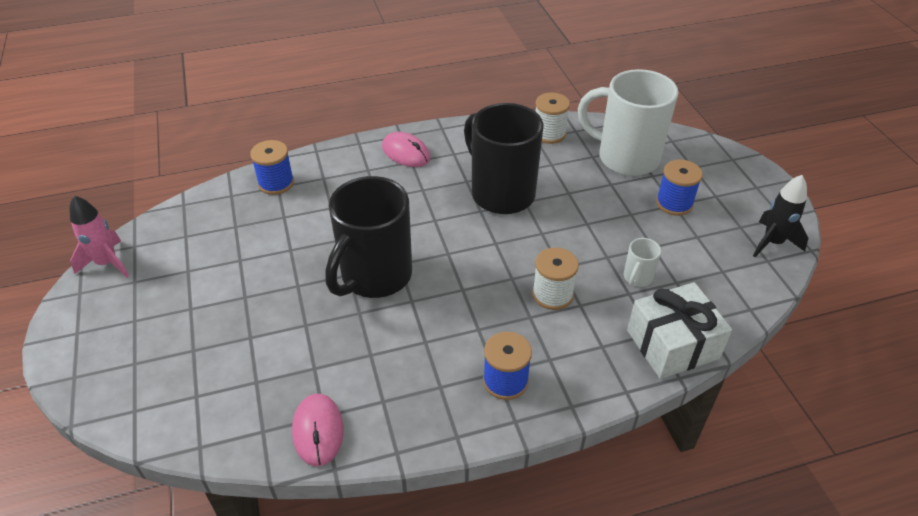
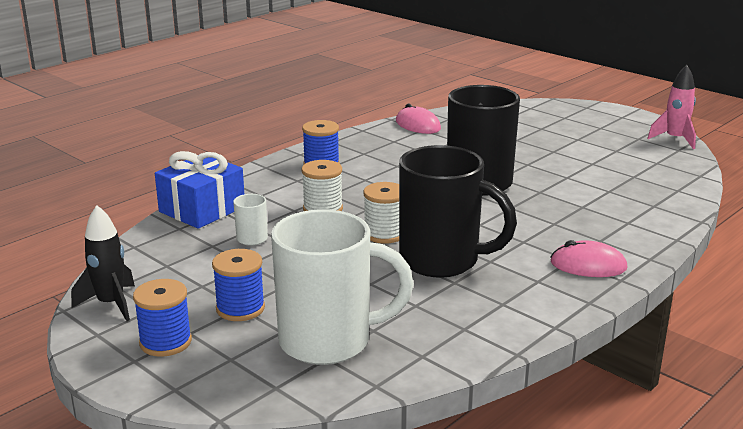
camera: 150 degrees right, 20 degrees down
blue spool [250,140,294,195] -> blue spool moved to [133,279,192,357]
white spool [535,93,570,144] -> white spool moved to [363,182,399,244]
white gift [627,282,732,379] -> blue gift [155,151,244,229]

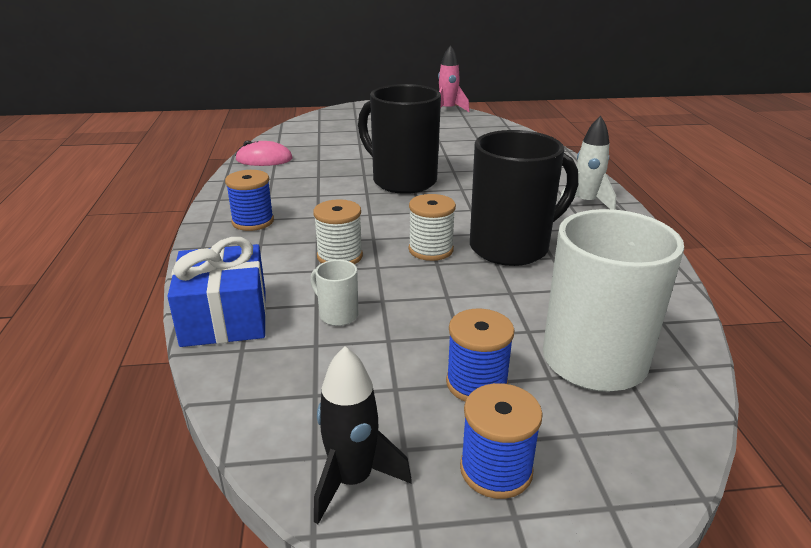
camera: 50 degrees left, 5 degrees up
pink mouse [550,240,628,277] -> white rocket [560,116,616,210]

